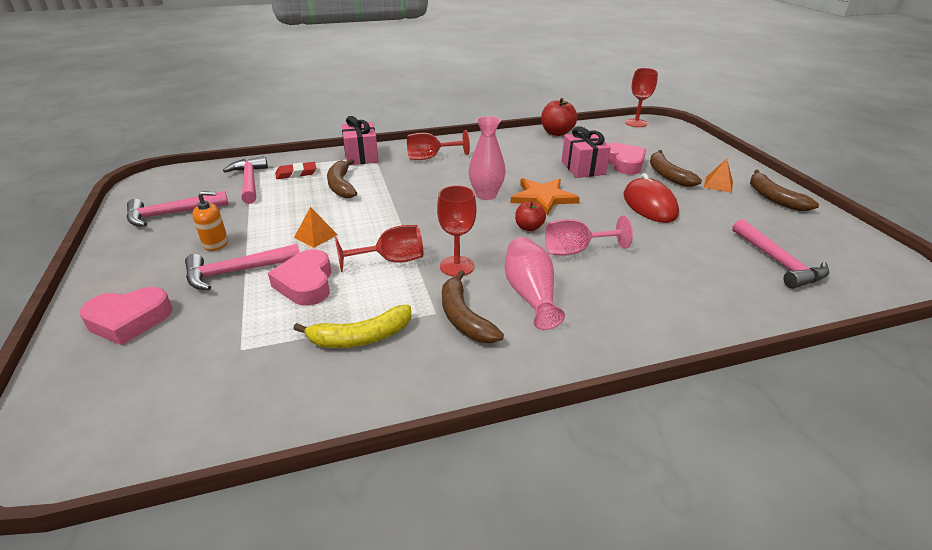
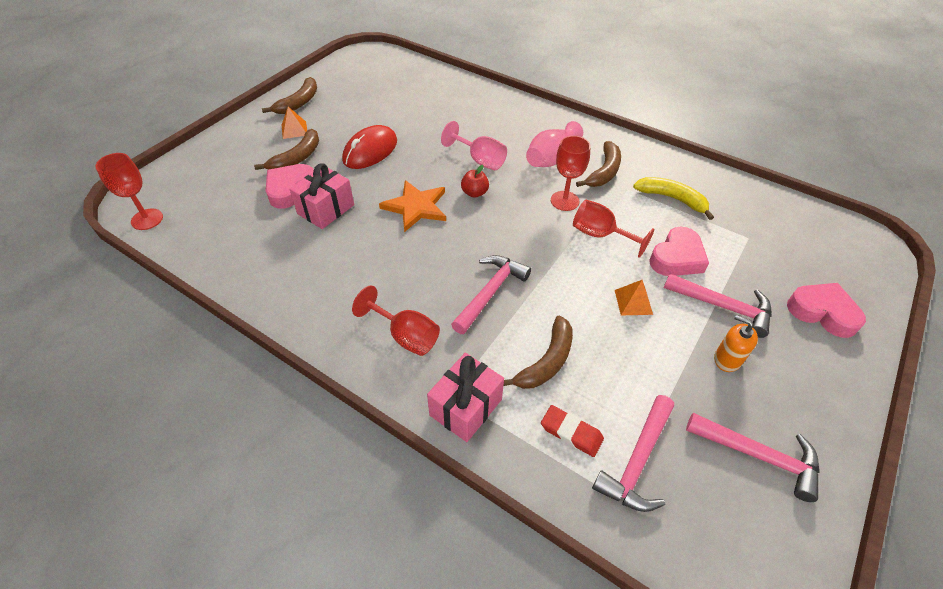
camera: 130 degrees left, 15 degrees up
pink vase [469,116,506,200] -> none
red apple [541,98,578,136] -> none
pink hammer [732,219,829,289] -> pink hammer moved to [451,255,531,334]

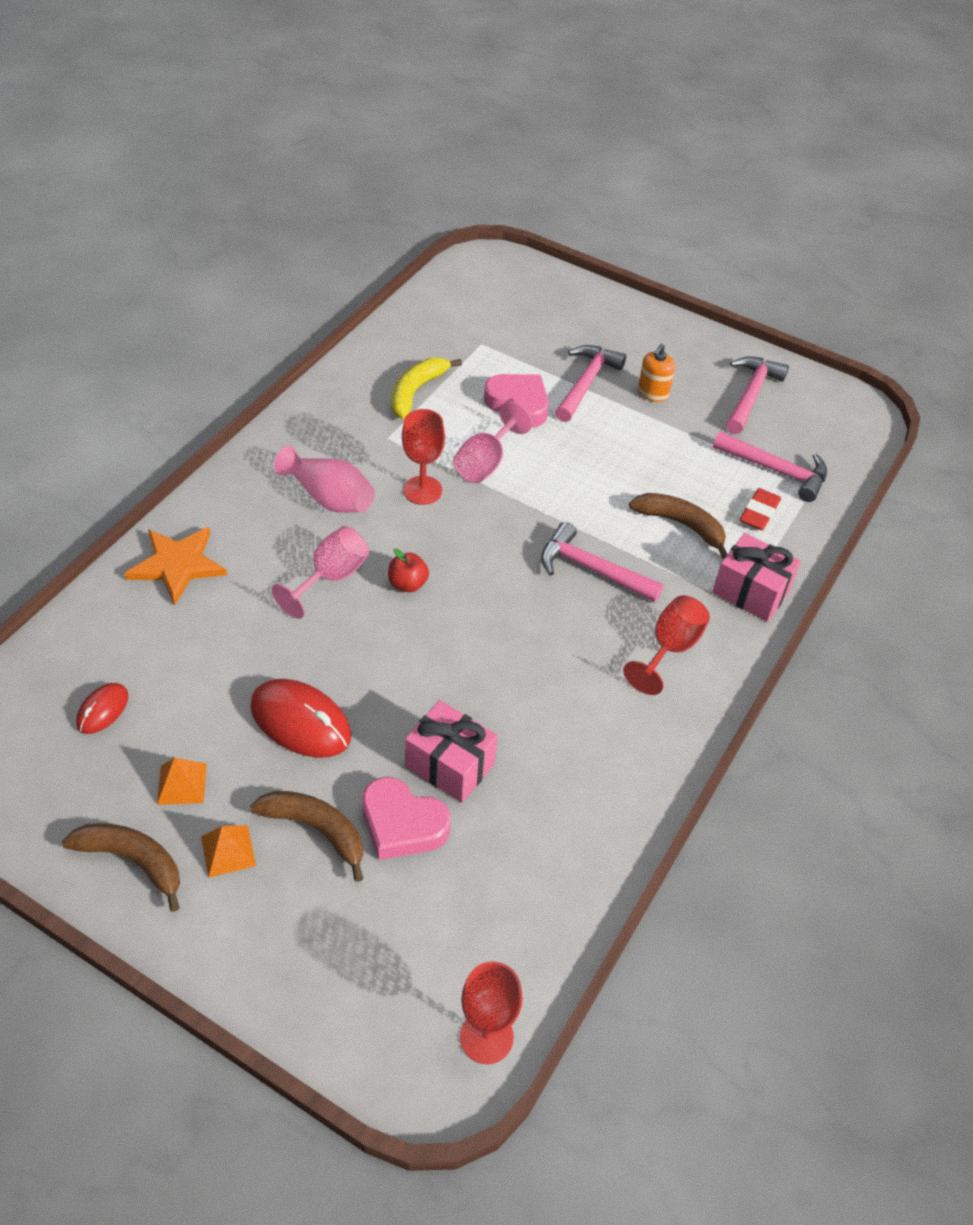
camera: 95 degrees left, 0 degrees up
orange star [379,180,446,232] -> orange star moved to [124,527,227,605]
red goblet [573,200,654,258] -> pink goblet [453,401,532,483]
brown banana [576,141,621,187] -> none
orange pyramid [615,280,653,315] -> orange pyramid moved to [157,757,207,805]
pink heart [787,283,866,338] -> none
none -> red mouse [76,683,128,734]

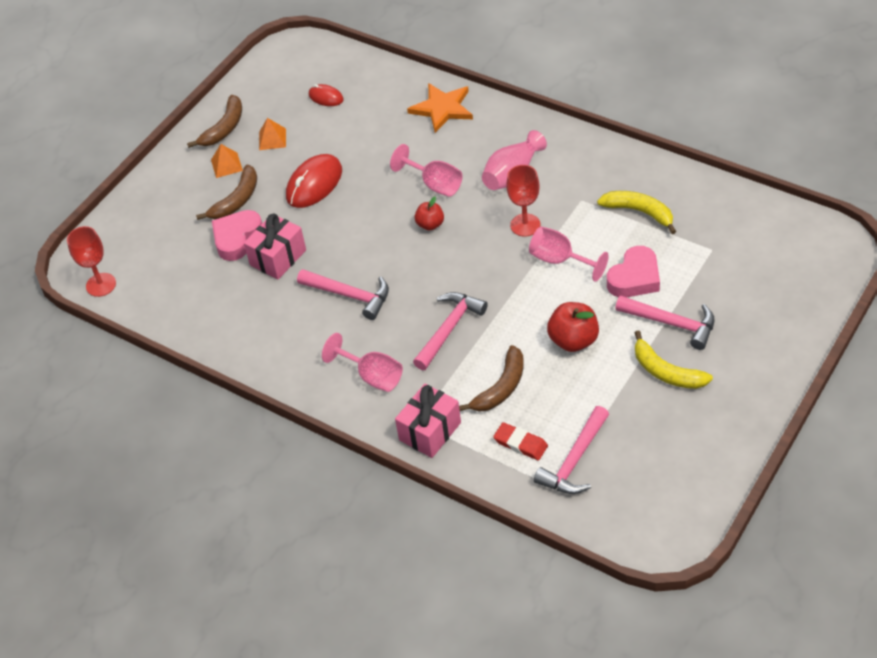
camera: 100 degrees right, 0 degrees up
red goblet [623,595,710,695] -> pink goblet [322,333,403,392]
orange soap dispenser [638,344,675,402] -> yellow banana [635,330,713,389]
pink hammer [726,356,789,434] -> pink hammer moved to [297,269,389,320]
none -> red apple [547,302,599,352]

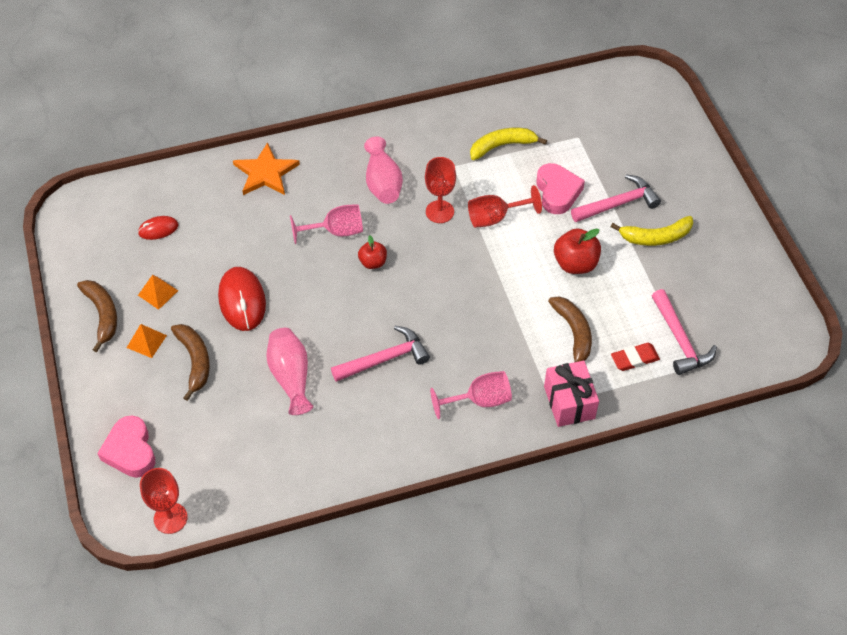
camera: 55 degrees left, 5 degrees up
pink heart [212,210,262,261] -> pink heart moved to [97,415,155,478]
pink gift [244,214,306,279] -> pink vase [266,328,313,415]
pink hammer [413,292,488,370] -> none
pink goblet [529,226,609,282] -> red goblet [468,185,542,228]

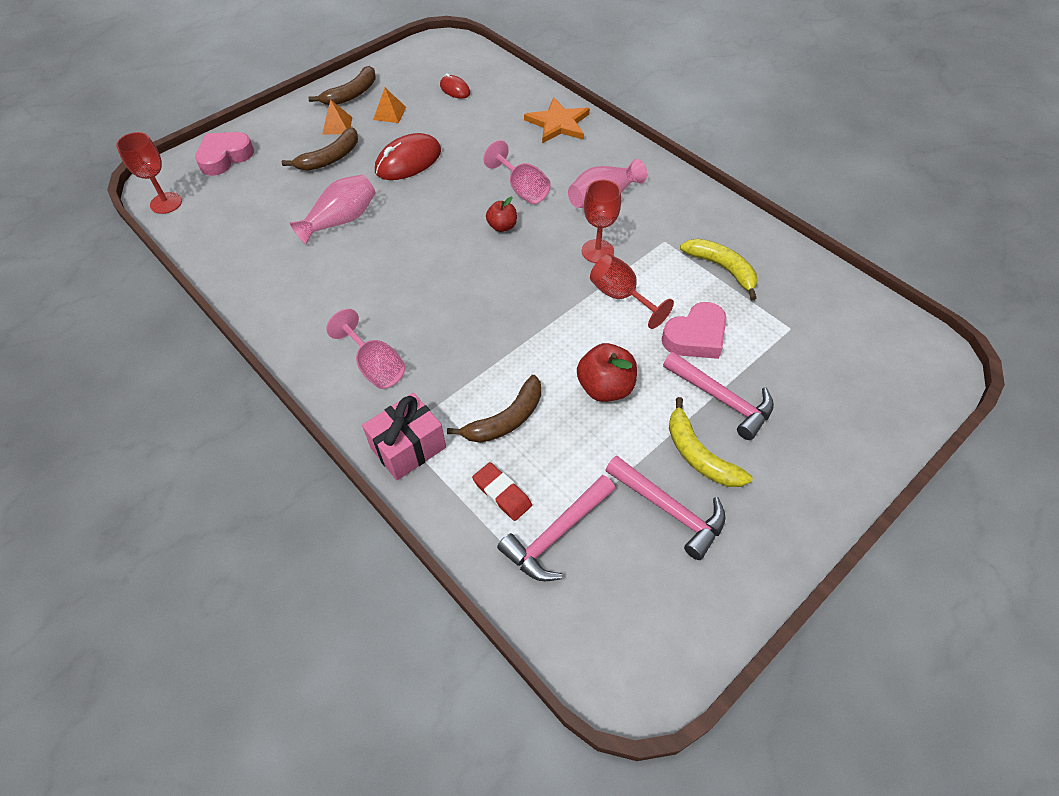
camera: 65 degrees right, 0 degrees up
pink hammer [331,326,430,382] -> pink hammer moved to [606,455,726,560]

